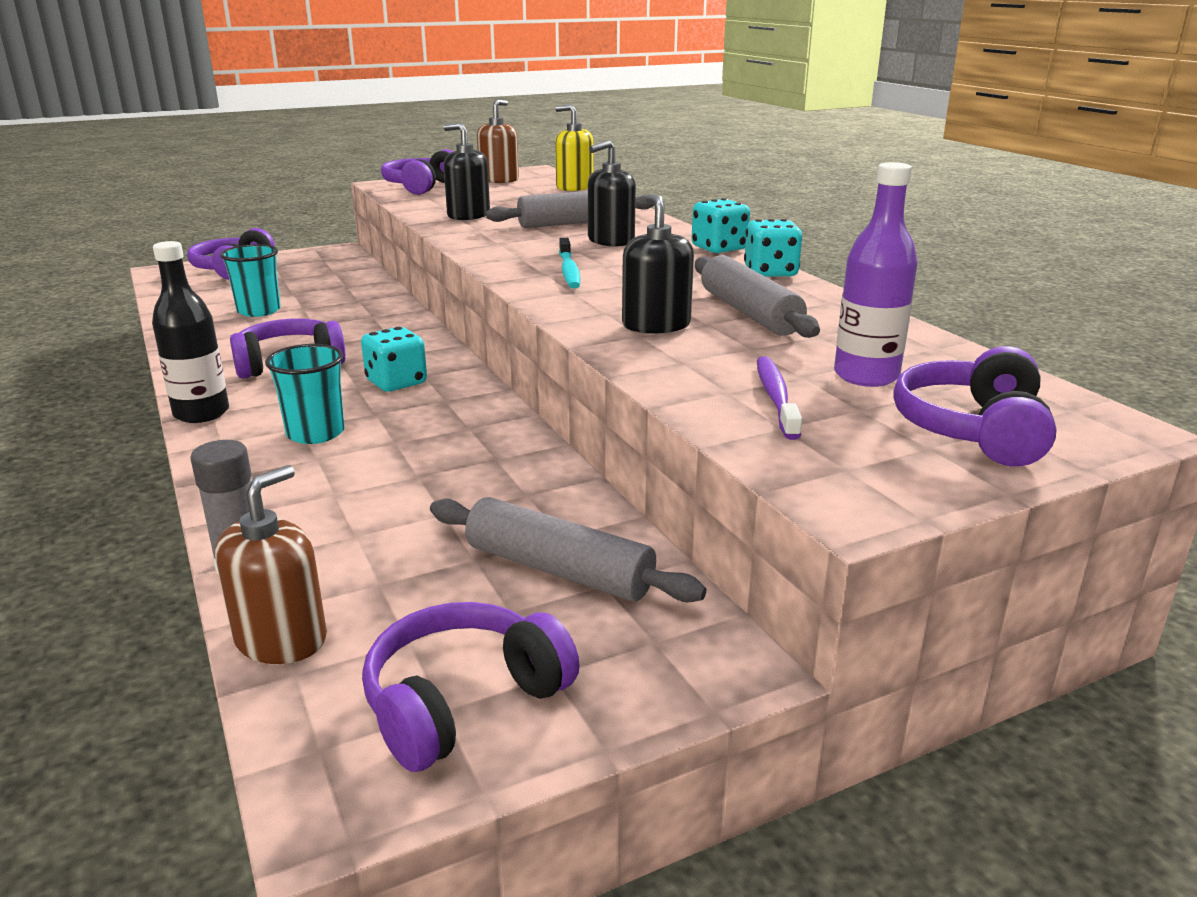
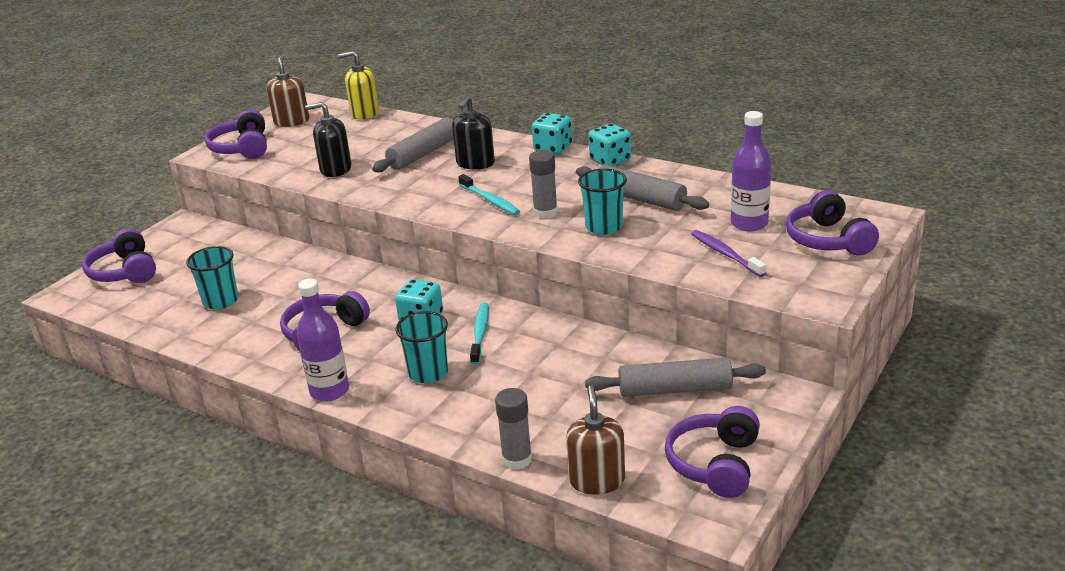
camera: 30 degrees left, 5 degrees up
black bottle [152,241,229,423] -> purple bottle [297,279,349,402]
black soap dispenser [622,194,694,334] -> turquoise cup [578,169,627,235]
none -> turquoise toothbrush [470,303,489,365]
none -> grey glue stick [529,150,558,219]

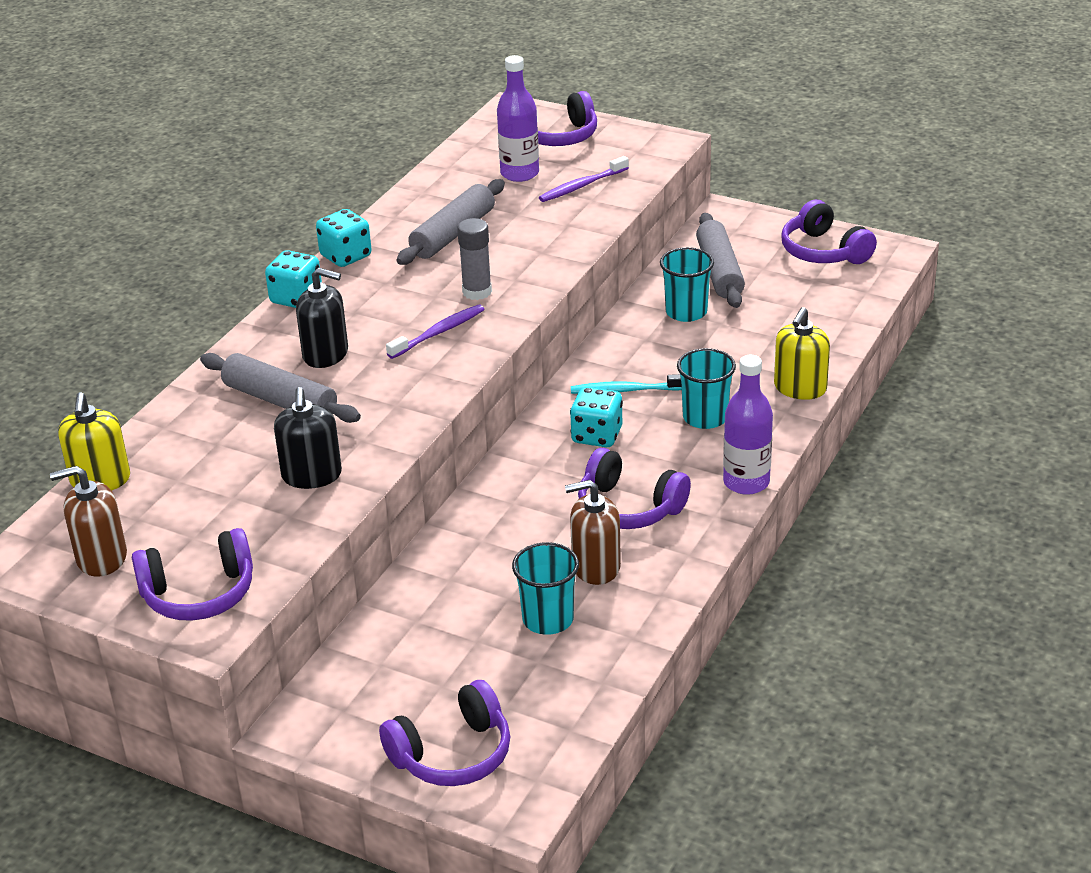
camera: 95 degrees left, 5 degrees up
turquoise toothbrush [458,174,520,215] -> purple toothbrush [386,304,484,359]
grey glue stick [495,388,532,470] -> none
brown soap dispenser [566,386,625,495] -> brown soap dispenser moved to [565,480,621,585]
turquoise cup [578,169,627,235] -> turquoise cup moved to [660,247,714,322]
purple headphones [665,406,760,498] -> purple headphones turned 45 degrees clockwise [781,200,877,264]
none -> yellow soap dispenser [774,307,830,400]

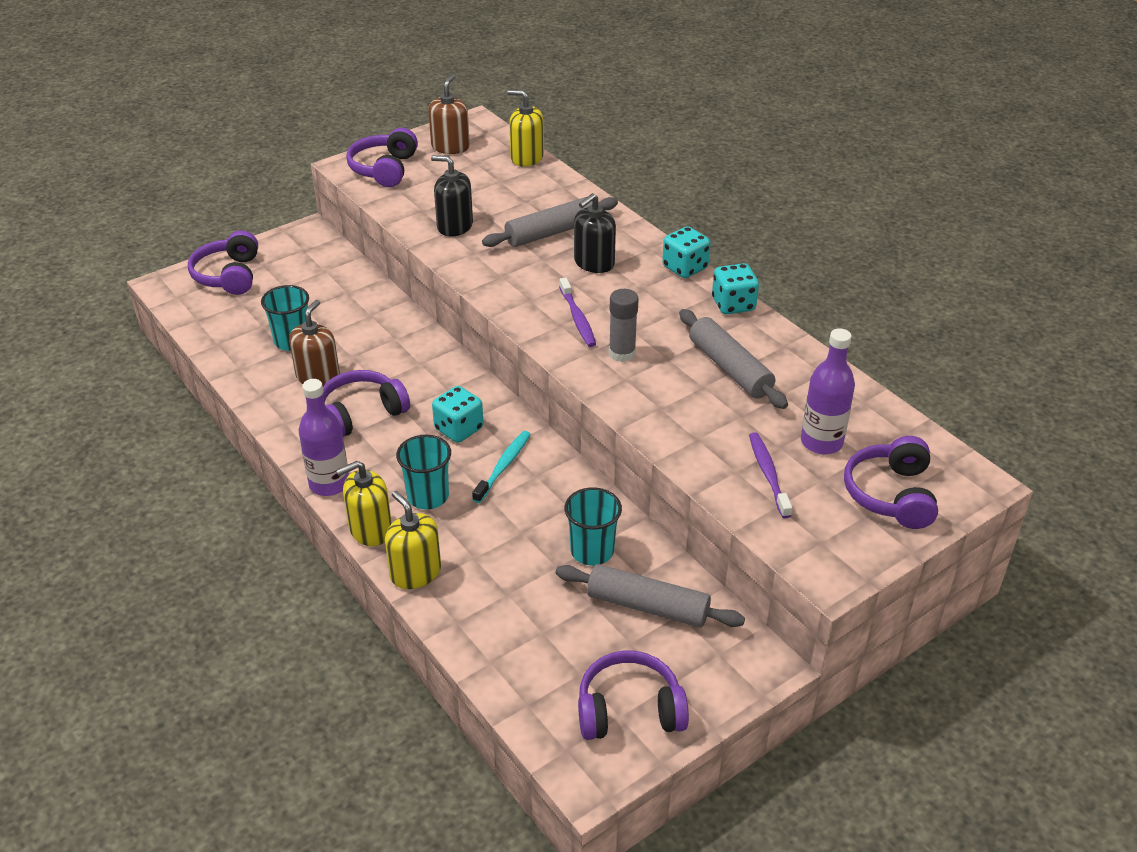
camera: 115 degrees right, 5 degrees up
none -> yellow soap dispenser [336,461,392,546]

